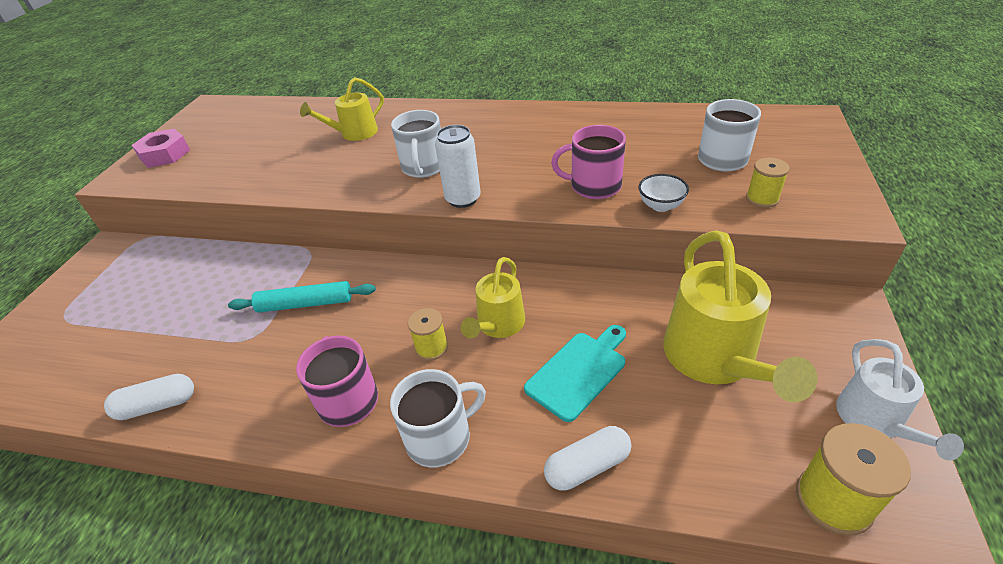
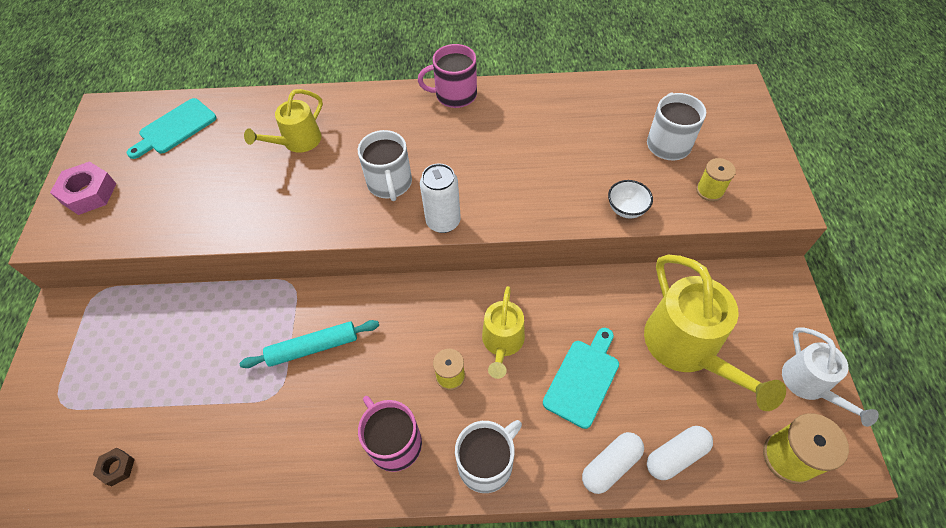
camera: 15 degrees left, 15 degrees up
white capsule [104,374,194,420] -> white capsule moved to [647,426,713,480]
pink mug [551,125,626,199] -> pink mug moved to [418,44,477,108]
none -> brown nut [93,448,135,486]
none -> turquoise cutting board [127,98,217,159]

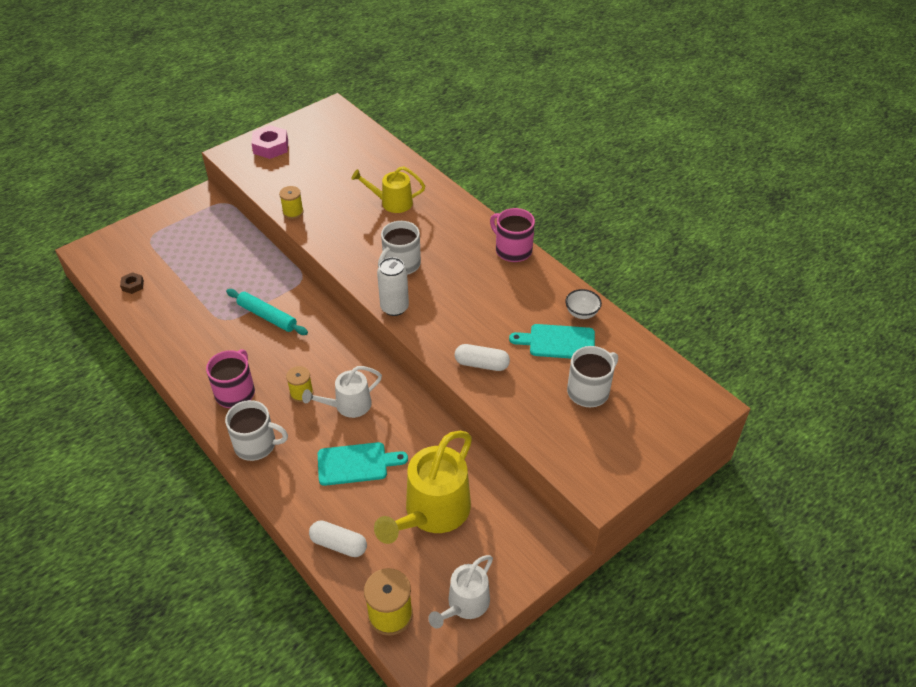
camera: 50 degrees right, 10 degrees down
turquoise cutting board [127,98,217,159] -> turquoise cutting board moved to [509,324,595,359]
yellow watering can [482,286,525,379] -> white watering can [302,366,382,418]
white capsule [582,432,644,494] -> white capsule moved to [455,344,510,371]
white bowl [608,180,653,218] -> white bowl moved to [565,289,602,319]
yellow spool [696,158,736,201] -> yellow spool moved to [279,186,304,219]

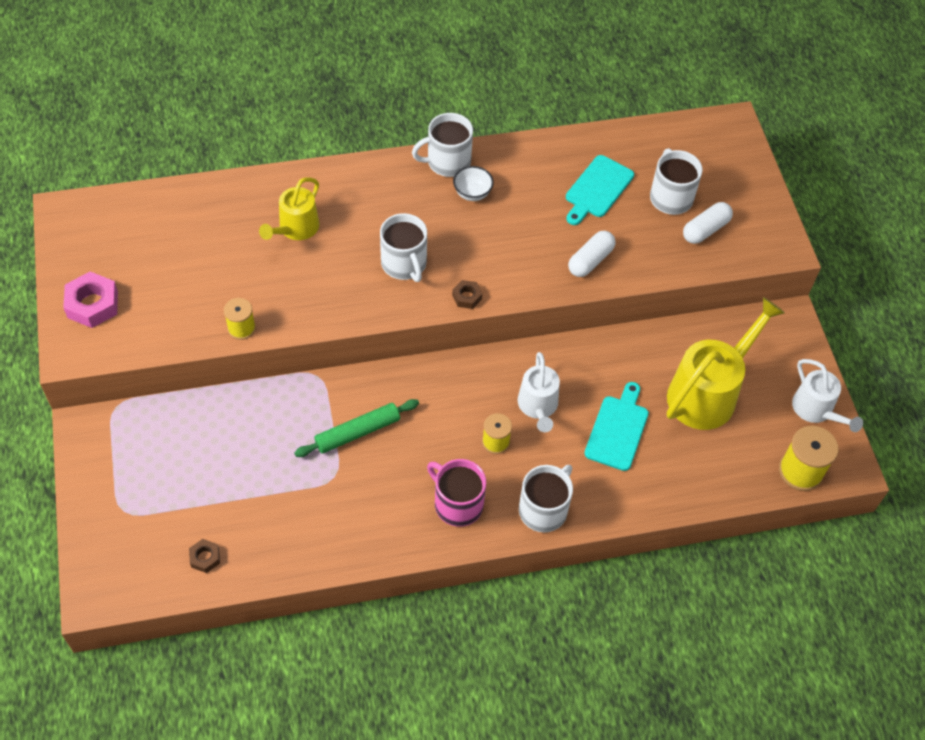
camera: 65 degrees left, 10 degrees up
turquoise rolling pin [226,289,308,335] -> green rolling pin [294,399,419,457]
white capsule [309,520,367,557] -> white capsule moved to [683,202,733,244]
yellow watering can [374,431,472,544] -> yellow watering can turned 105 degrees counterclockwise [667,297,785,430]
white can [377,257,409,316] -> brown nut [452,280,482,309]
pink mug [490,208,535,262] -> white mug [412,113,473,177]
white bowl [565,289,602,319] -> white bowl moved to [453,166,494,201]

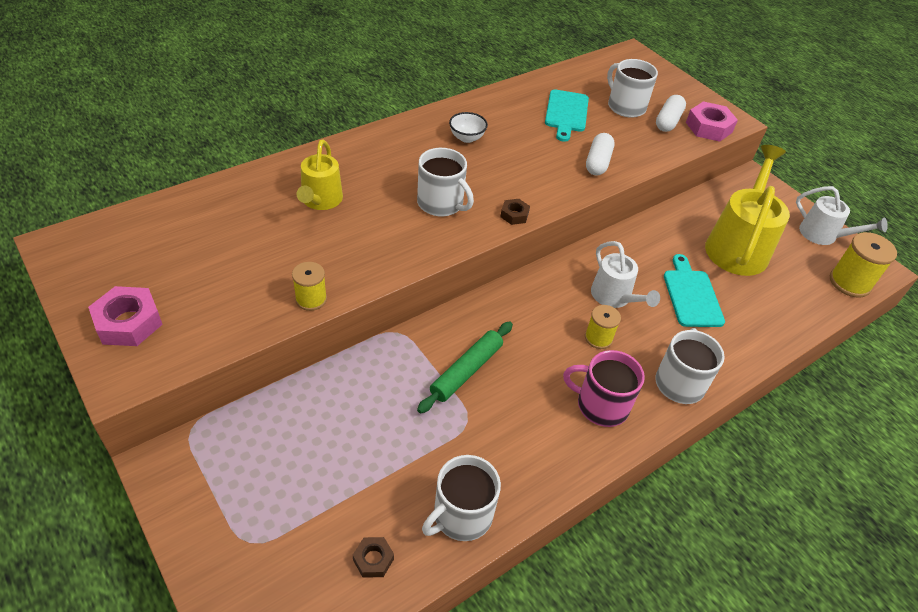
camera: 25 degrees left, 10 degrees down
white mug [412,113,473,177] -> white mug moved to [422,455,501,541]
none -> pink nut [686,101,738,142]

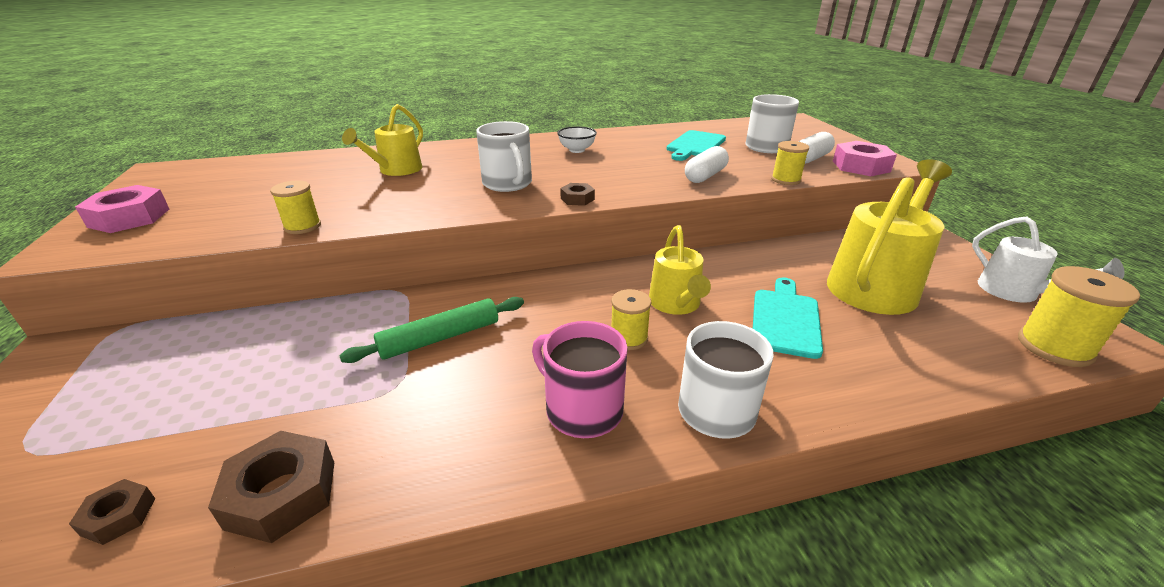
camera: 25 degrees right, 15 degrees down
white mug [422,455,501,541] -> brown nut [208,431,334,543]
white watering can [591,241,660,308] -> yellow watering can [649,225,711,315]
none -> yellow spool [771,141,809,185]

